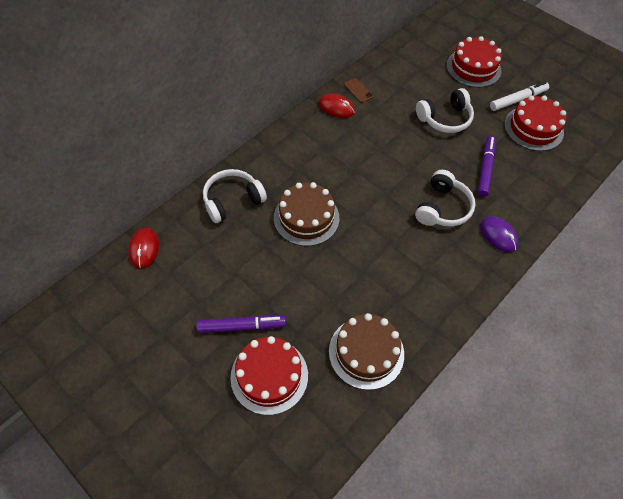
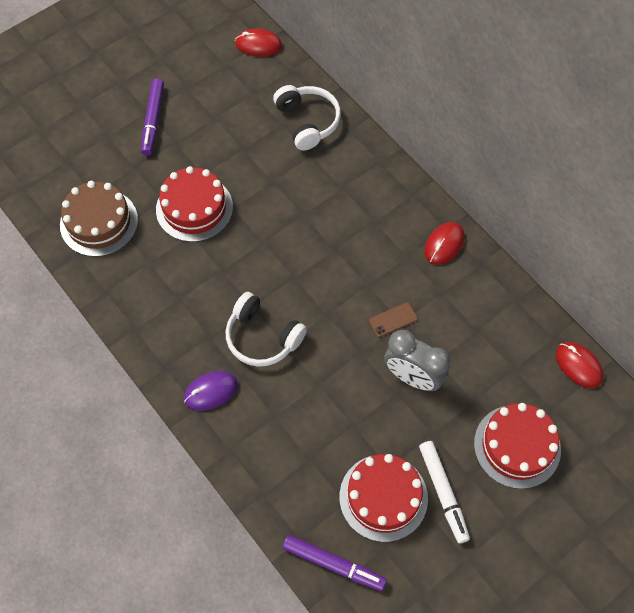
camera: 100 degrees right, 5 degrees up
red cake [230,336,308,415] -> red cake moved to [156,166,233,242]
brown cake [274,182,339,246] -> none
brown phone [344,78,373,103] -> brown phone moved to [369,302,418,337]
white headphones [416,88,474,133] -> grey clock [384,330,450,391]
purple marker [478,136,496,197] -> purple marker moved to [283,535,387,591]
none -> red mouse [556,342,604,388]

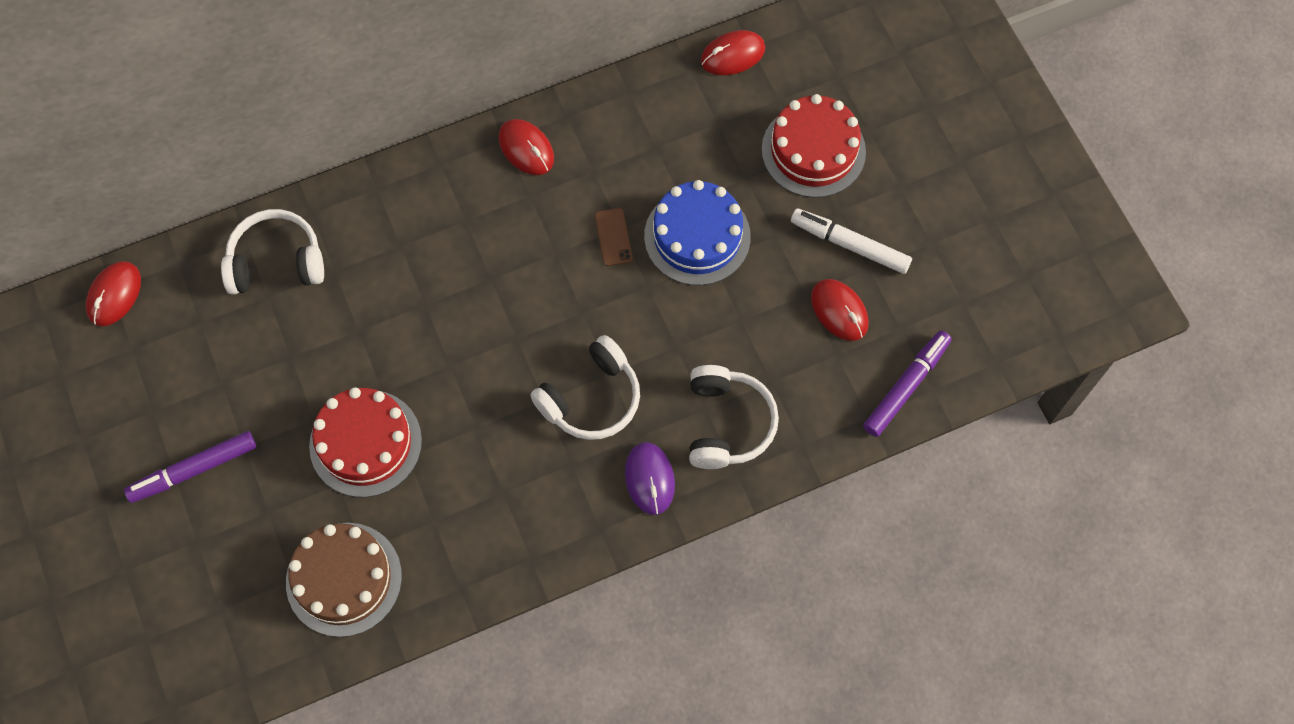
camera: 75 degrees left, 5 degrees up
purple marker [141,79,164,156] -> purple marker turned 135 degrees clockwise [124,431,256,503]
red cake [339,454,428,542] -> red mouse [811,279,869,341]
grey clock [384,330,450,391] -> blue cake [644,180,751,285]
white marker [419,441,470,543] -> white marker turned 150 degrees counterclockwise [791,208,912,274]
none -> white headphones [689,365,779,469]

